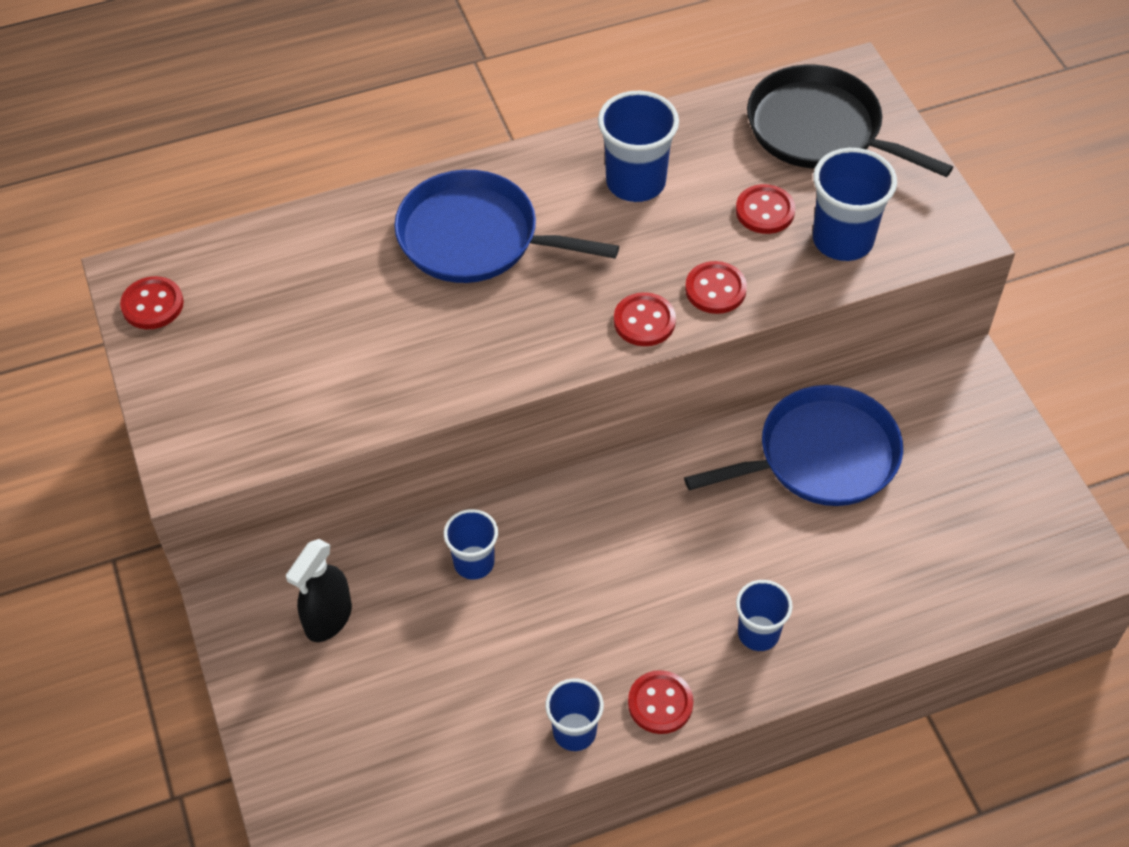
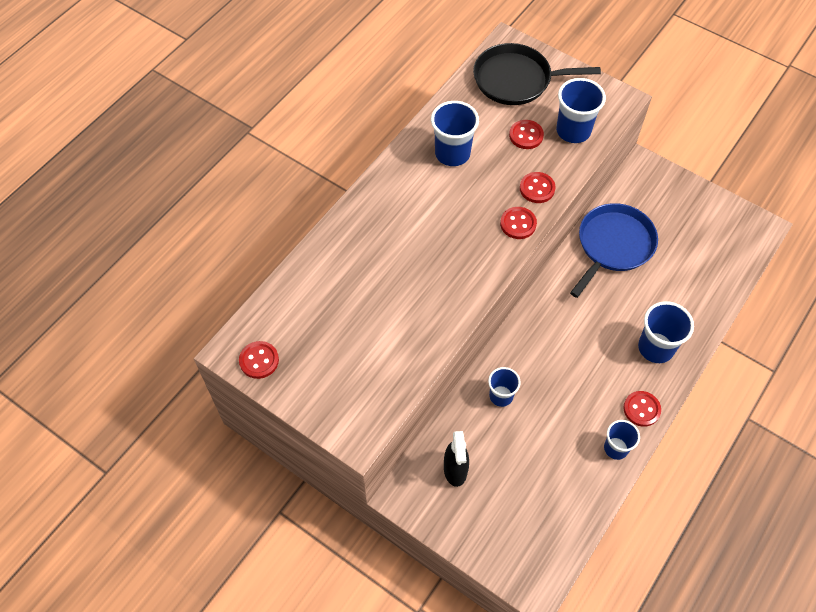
camera: 35 degrees left, 5 degrees up
blue pan [394,170,619,283] -> none
blue cup [736,580,793,651] -> blue cup [638,301,694,363], size x1.55

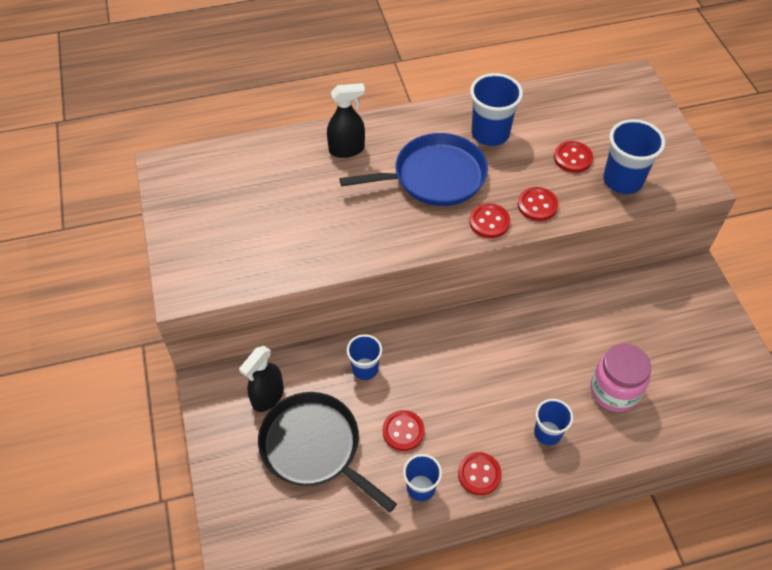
camera: 40 degrees right, 5 degrees down
red button [239,341,279,379] -> red button moved to [383,410,425,451]
black pan [473,43,601,105] -> black pan moved to [258,392,397,513]
blue pan [570,203,658,298] -> blue pan moved to [339,133,488,206]
blue cup [638,301,694,363] -> blue cup [534,399,573,446], size x0.64
none -> black spray bottle [327,83,365,158]
none -> pink jar [590,344,651,412]

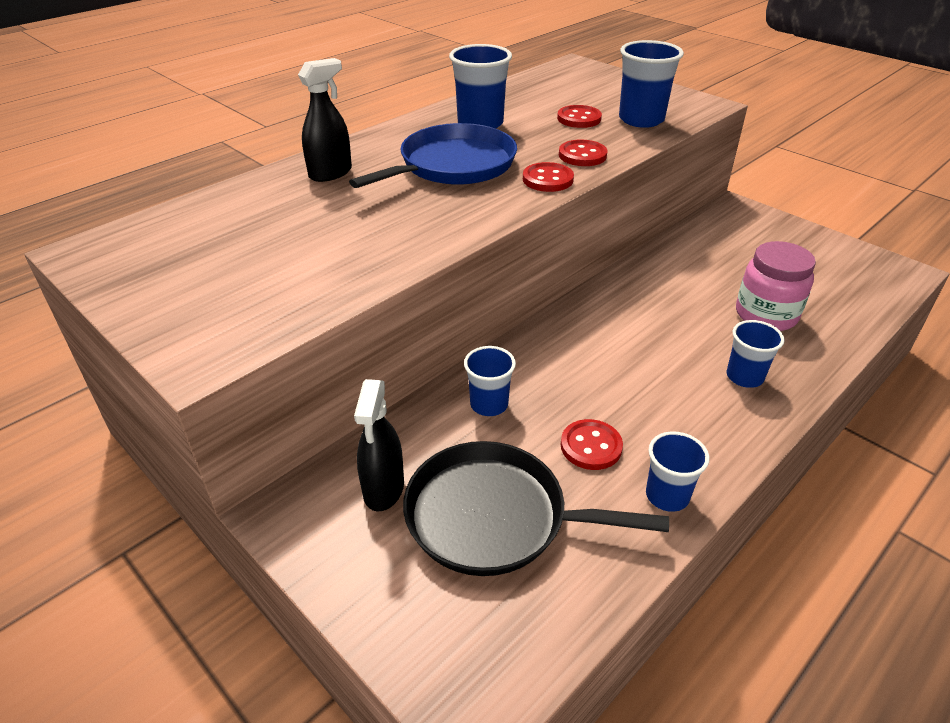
camera: 30 degrees left, 15 degrees down
red button [458,452,502,495] -> none

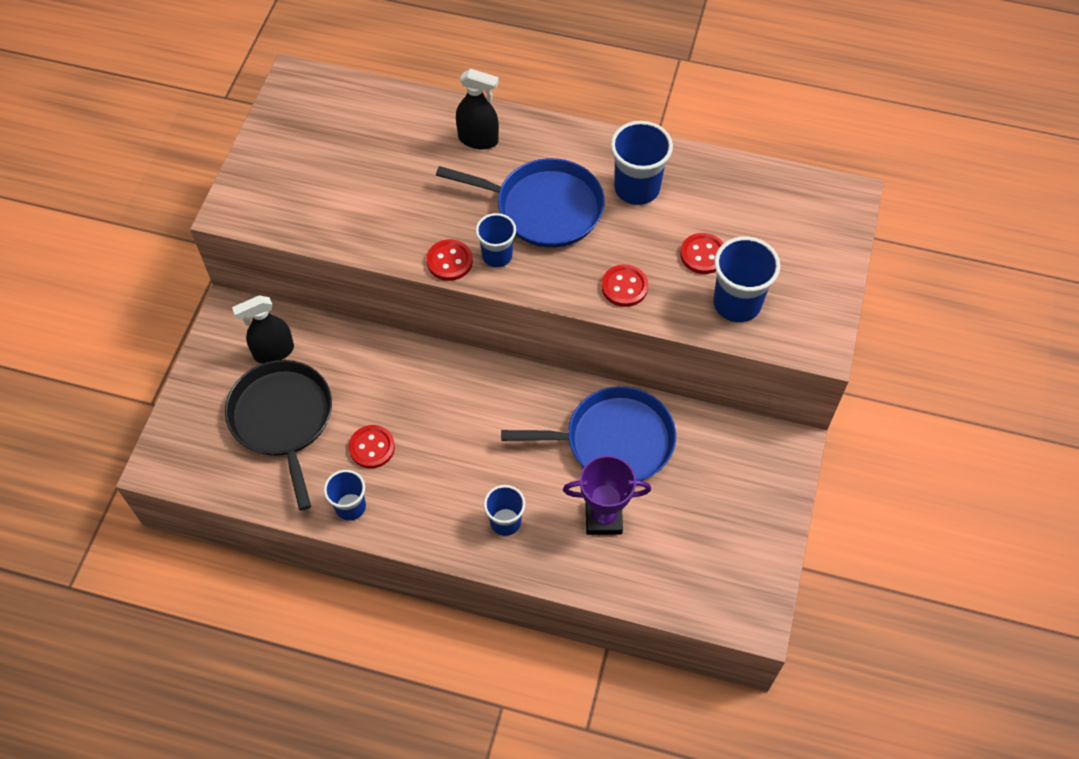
camera: 60 degrees right, 20 degrees up
blue cup [464,346,516,416] -> blue cup moved to [476,213,516,267]
red button [523,162,574,192] -> red button moved to [426,239,473,281]
pink jar [736,241,816,331] -> purple trophy [563,455,651,535]
none -> blue pan [501,386,676,481]

